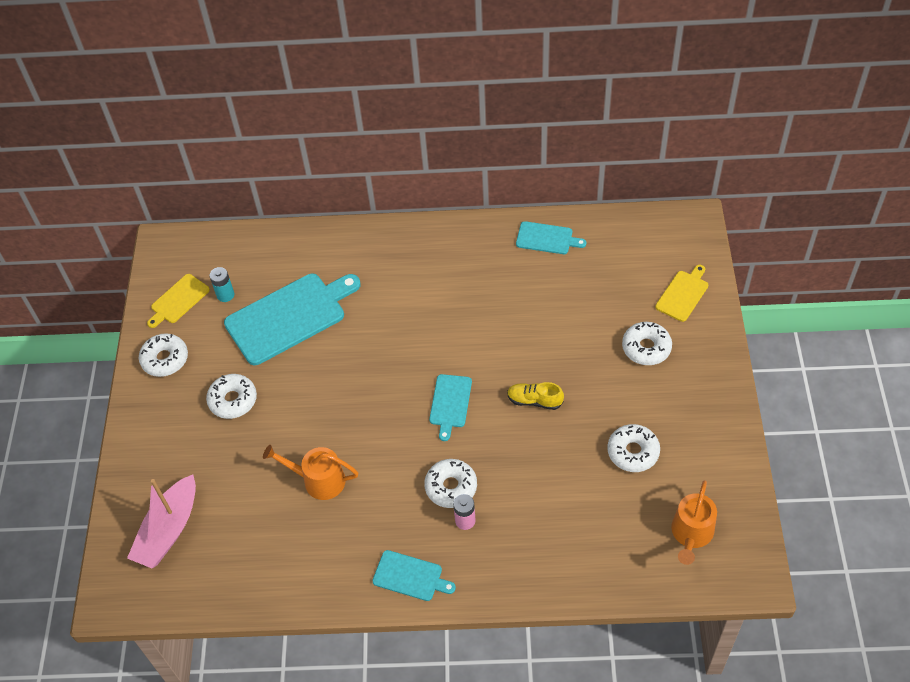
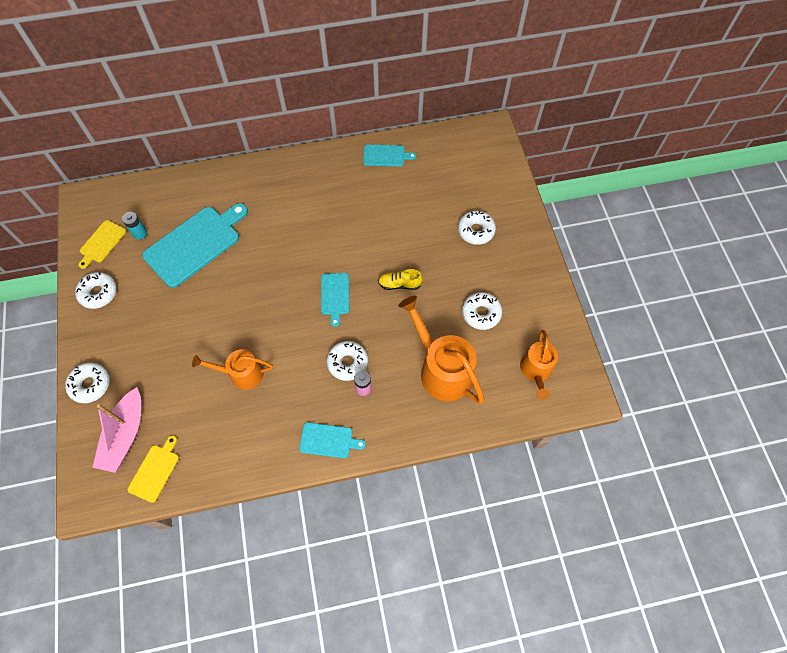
camera: 15 degrees left, 10 degrees up
white donut [206,374,257,419] -> white donut moved to [65,362,110,403]
yellow cutting board [655,265,708,322] -> yellow cutting board moved to [127,435,179,503]
none -> orange watering can [398,296,485,404]

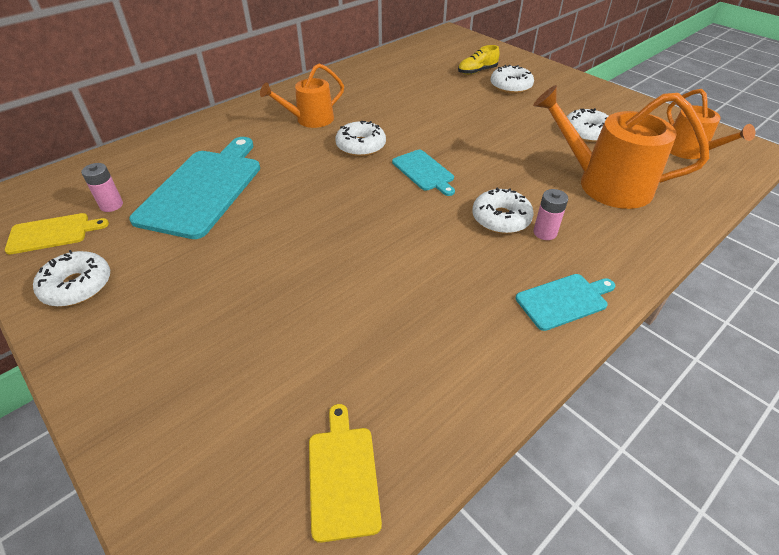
camera: 30 degrees left, 20 degrees down
white donut [65,362,110,403] -> white donut moved to [335,121,386,157]
yellow cutting board [79,220,126,269] -> yellow cutting board turned 105 degrees counterclockwise [5,213,109,255]
pink boat [92,387,141,473] -> none
turquoise battery [122,212,147,240] -> pink battery [81,163,123,212]
orange watering can [192,349,273,390] -> orange watering can moved to [260,64,344,128]
turquoise cutting board [363,144,416,167] -> none
yellow shoe [378,269,423,290] -> yellow shoe moved to [458,45,499,75]

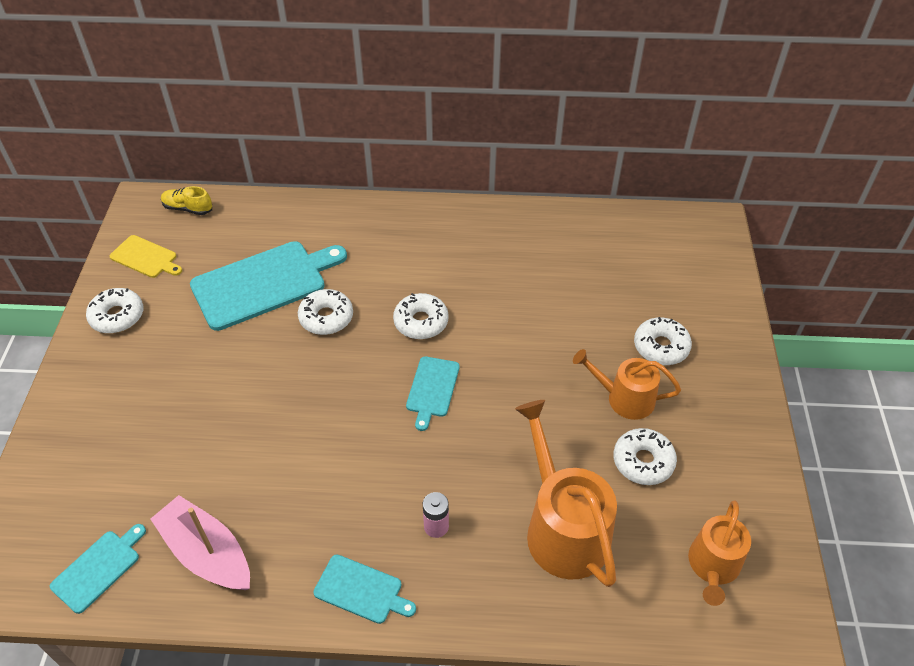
camera: 45 degrees right, 5 degrees up
pink battery [81,163,123,212] -> none
orange watering can [260,64,344,128] -> orange watering can moved to [573,349,681,420]
yellow cutting board [309,404,382,543] -> turquoise cutting board [50,524,146,614]
yellow shoe [458,45,499,75] -> yellow shoe moved to [161,186,212,215]
white donut [472,188,534,234] -> white donut moved to [298,289,353,335]
none -> pink boat [150,495,250,590]

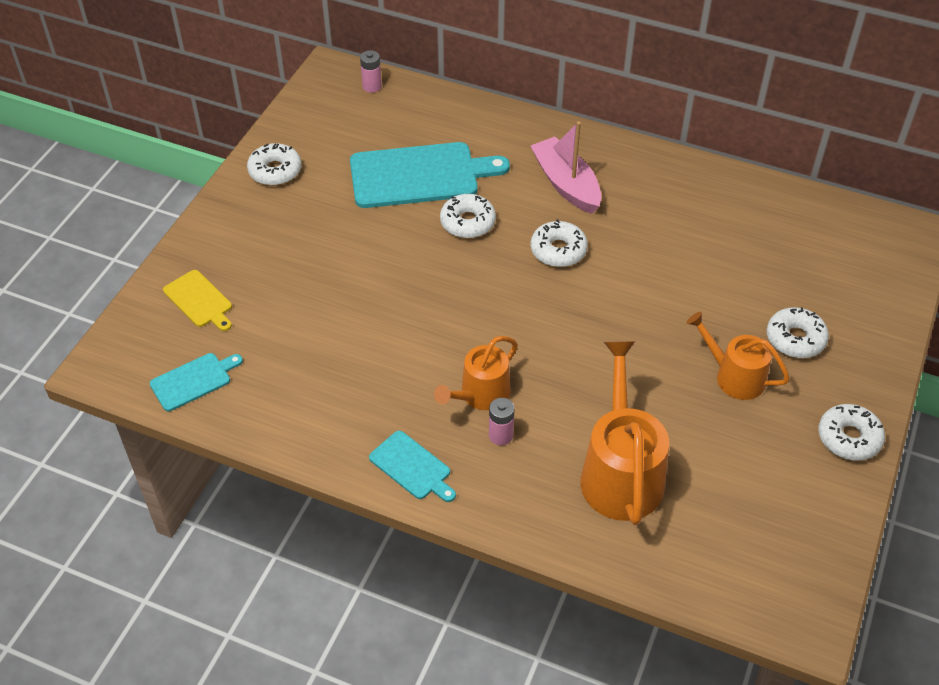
camera: 20 degrees right, 0 degrees up
yellow cutting board [109,235,182,278] -> yellow cutting board moved to [163,270,232,331]
pink boat [150,495,250,590] -> pink boat moved to [531,121,601,214]
yellow shoe [161,186,212,215] -> pink battery [360,50,382,93]
turquoise cutting board [406,356,460,431] -> none
white donut [613,428,677,485] -> white donut moved to [818,404,885,461]
orange watering can [688,500,751,606] -> orange watering can moved to [434,336,518,410]

